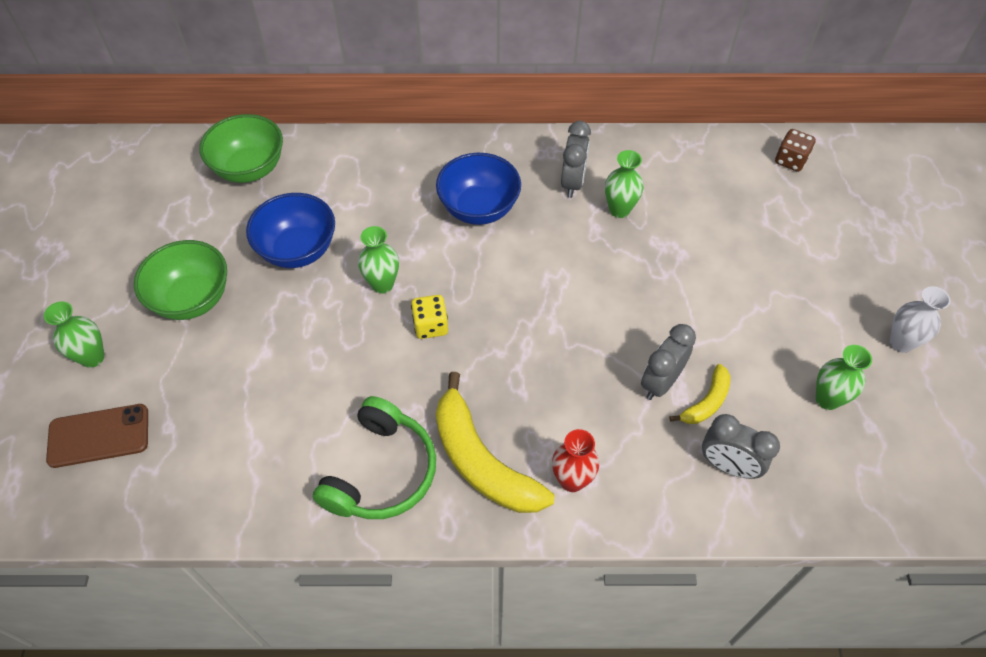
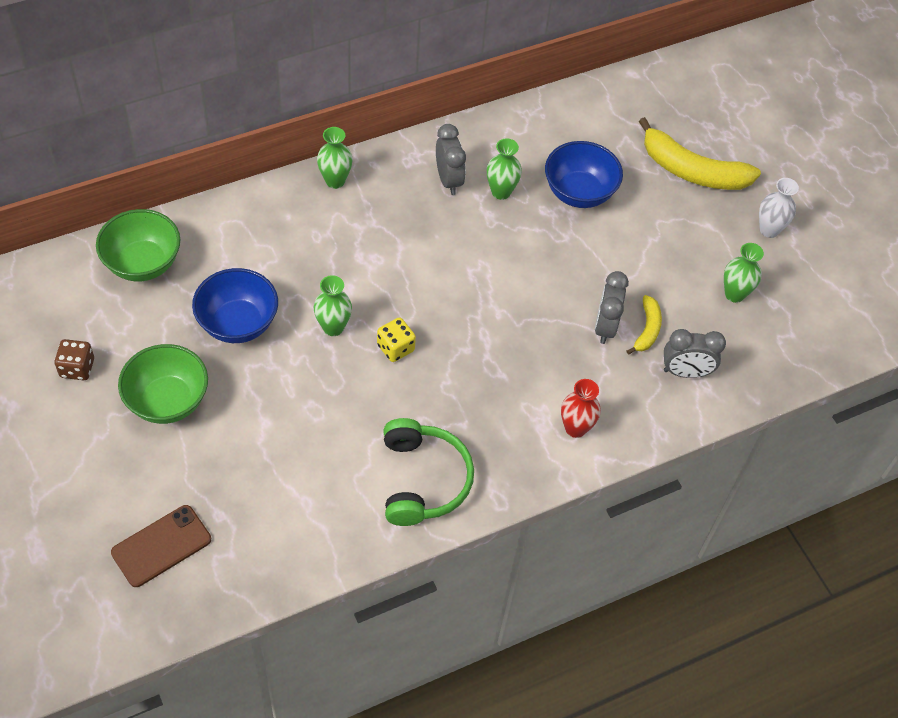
camera: 30 degrees left, 0 degrees up
green vase [44,301,105,368] -> green vase moved to [317,127,353,189]
blue bowl [436,153,521,225] -> blue bowl moved to [545,141,623,208]
yellow banana [436,372,555,513] -> yellow banana moved to [639,117,761,190]
brown dice [775,129,816,172] -> brown dice moved to [54,339,94,380]

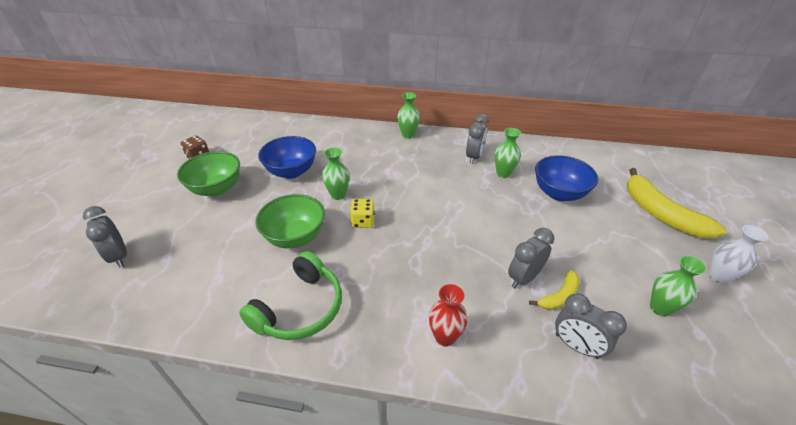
camera: 40 degrees right, 15 degrees down
green bowl [96,209,180,281] -> green bowl moved to [256,194,325,248]
brown phone [111,505,211,587] -> grey clock [83,206,127,267]

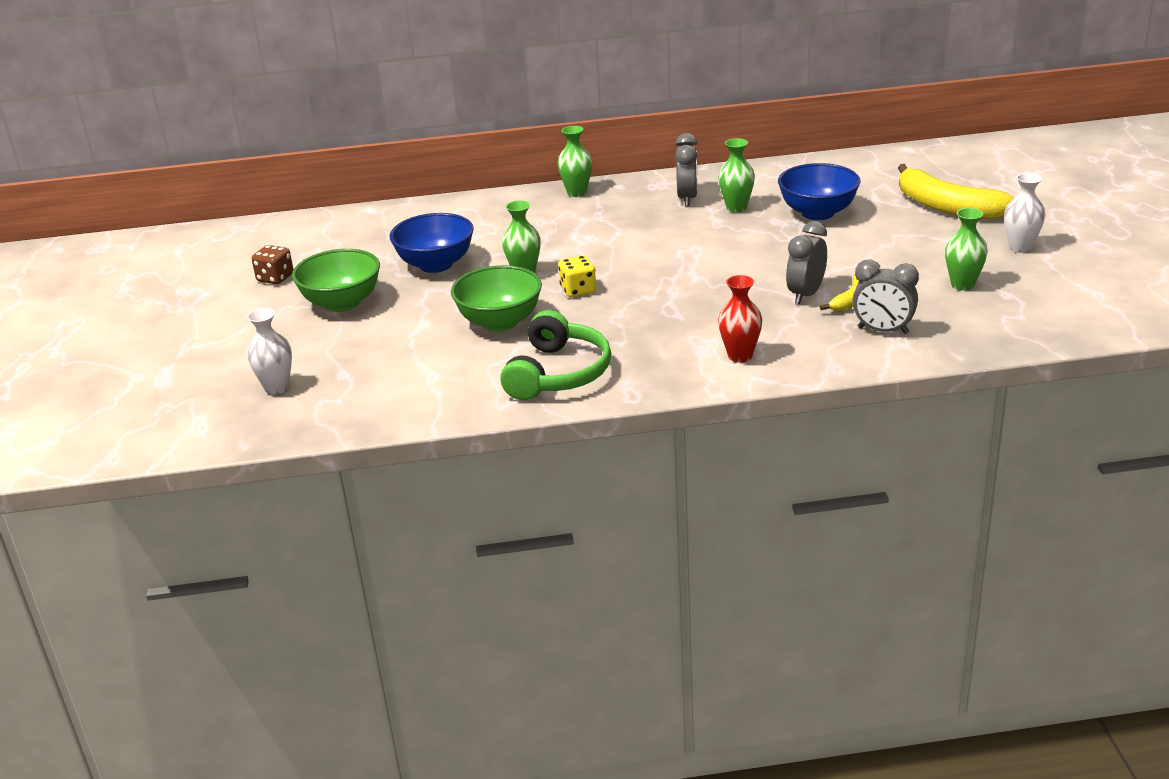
camera: 15 degrees left, 10 degrees down
grey clock [83,206,127,267] -> white vase [247,308,292,395]

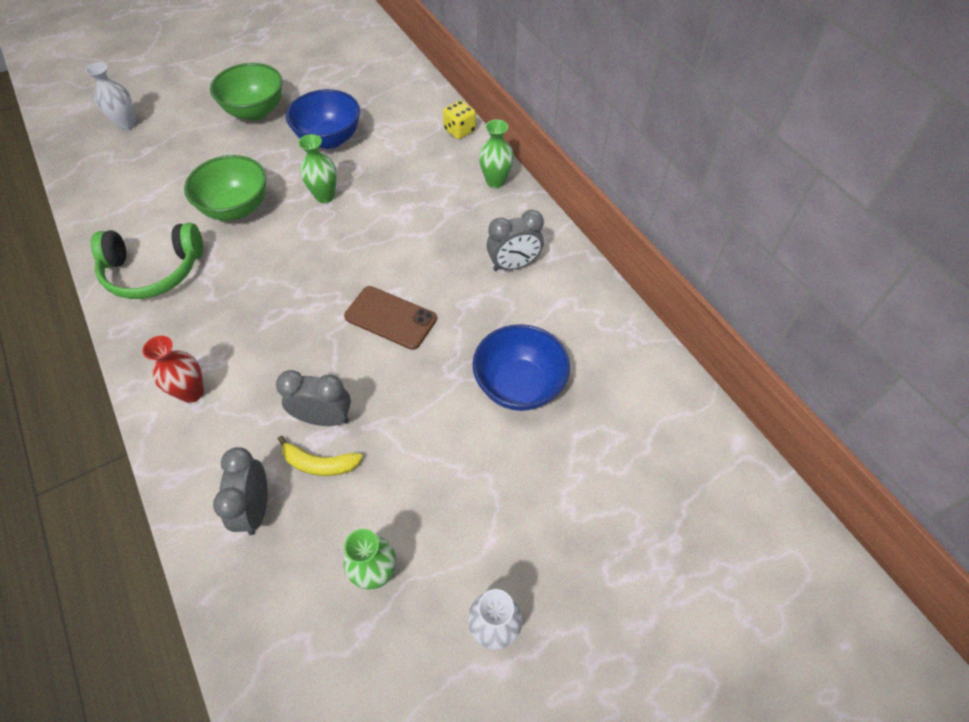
camera: 65 degrees right, 25 degrees up
brown dice [252,245,294,284] -> none
yellow dice [558,255,596,297] -> yellow dice moved to [443,100,476,139]
green vase [718,138,755,213] -> none
yellow banana [898,164,1015,220] -> none
none -> brown phone [344,286,437,350]

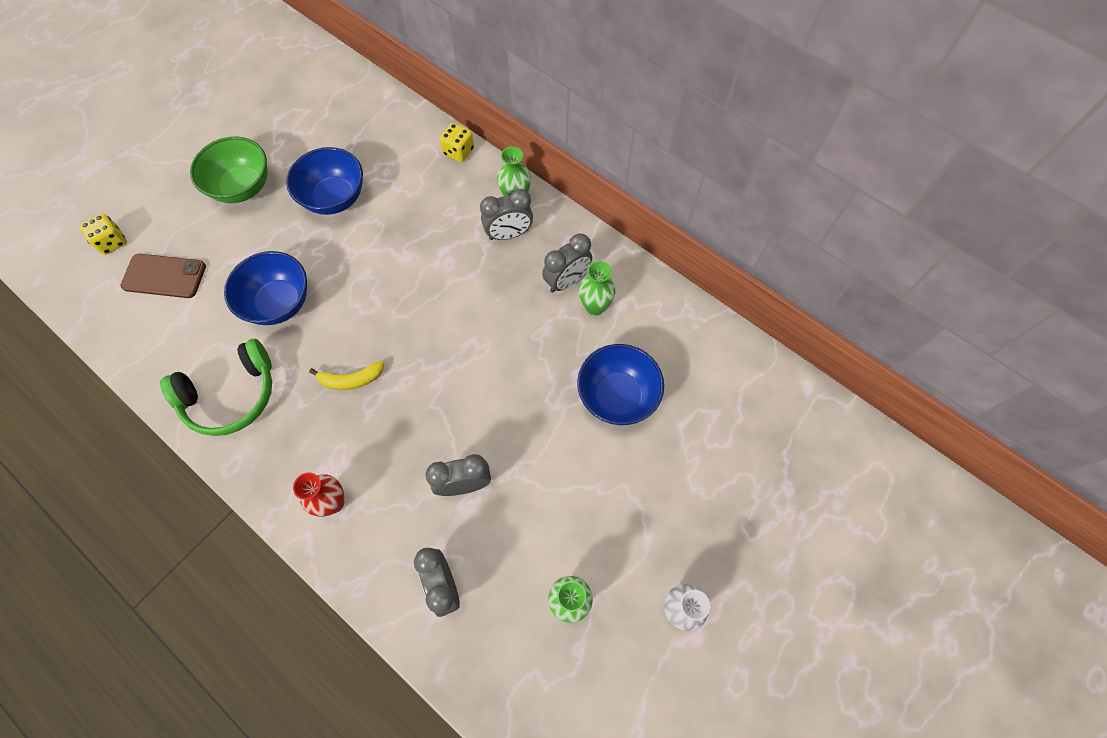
camera: 20 degrees left, 10 degrees up
white vase [85,62,136,130] -> yellow dice [80,213,127,255]
green bowl [184,155,266,221] -> blue bowl [224,251,307,325]
yellow banana [278,436,363,476] -> yellow banana moved to [309,361,384,390]
green vase [298,134,337,203] -> green vase moved to [579,261,616,316]
brown phone [344,286,437,350] -> brown phone moved to [120,254,206,298]
none -> grey clock [480,189,533,240]

